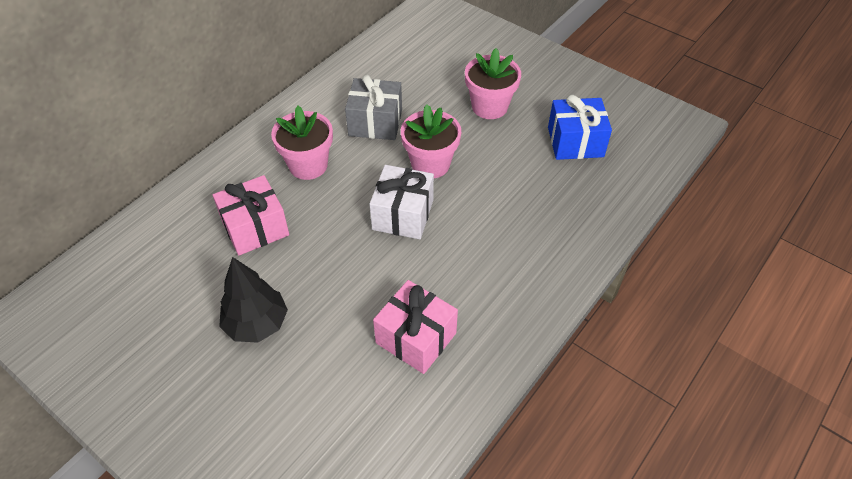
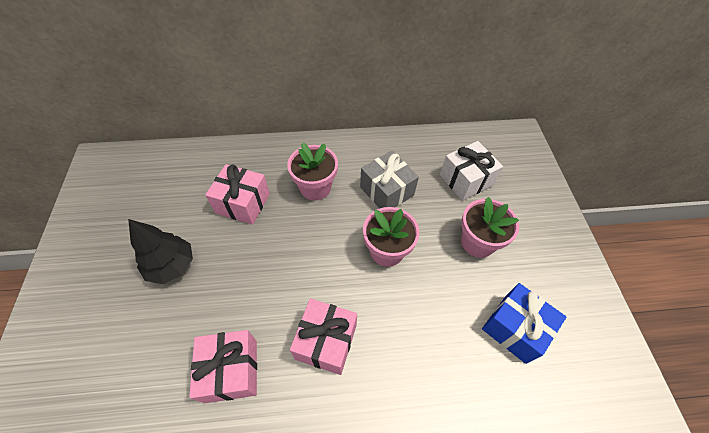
camera: 45 degrees right, 5 degrees up
white gift [369,165,434,239] -> white gift moved to [440,141,503,201]
none -> pink gift [290,299,357,375]

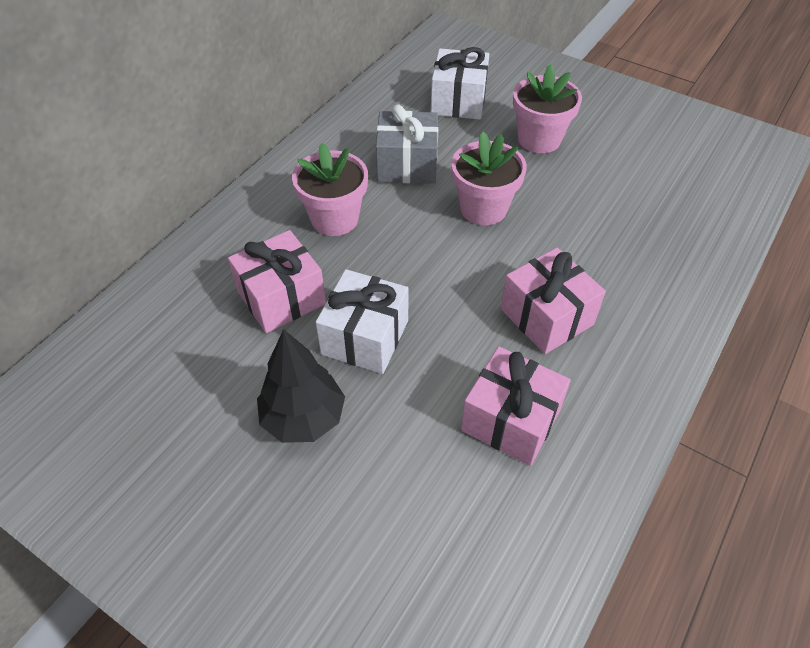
camera: 50 degrees left, 5 degrees down
blue gift [482,283,566,364] -> none
none -> white gift [316,269,408,374]

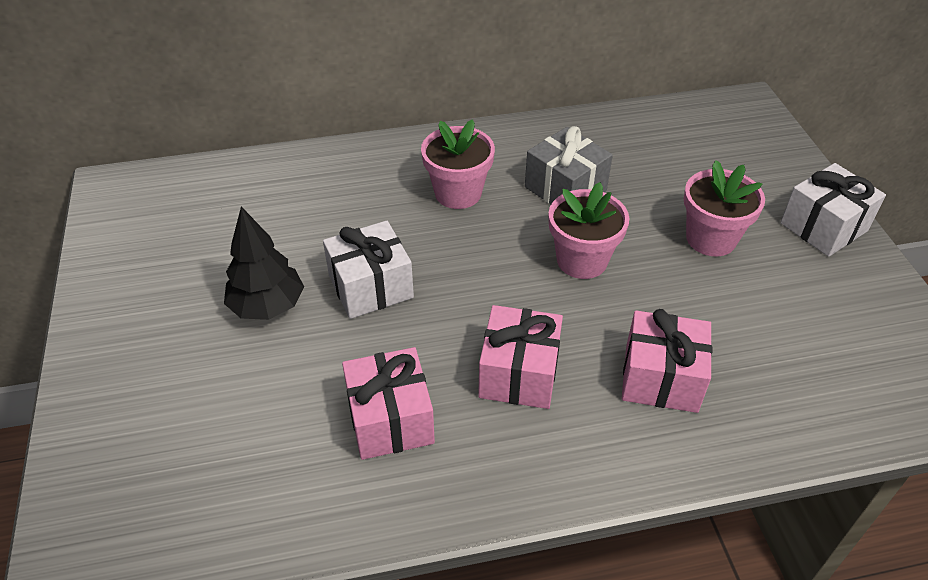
camera: 45 degrees right, 5 degrees down
pink gift [228,230,326,333] -> pink gift moved to [622,309,712,413]
white gift [431,47,489,120] -> white gift moved to [780,163,886,257]

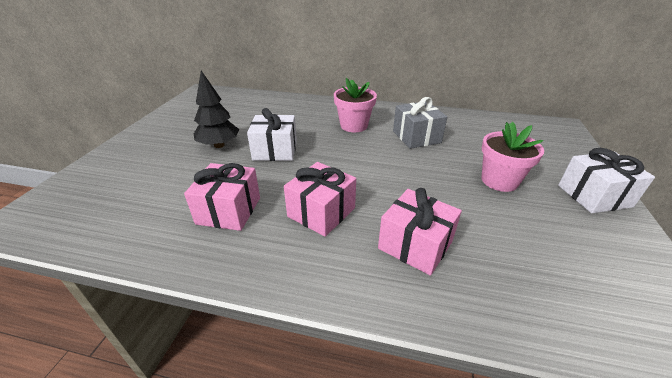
camera: 25 degrees right, 10 degrees down
pink flower pot [549,182,630,279] -> none

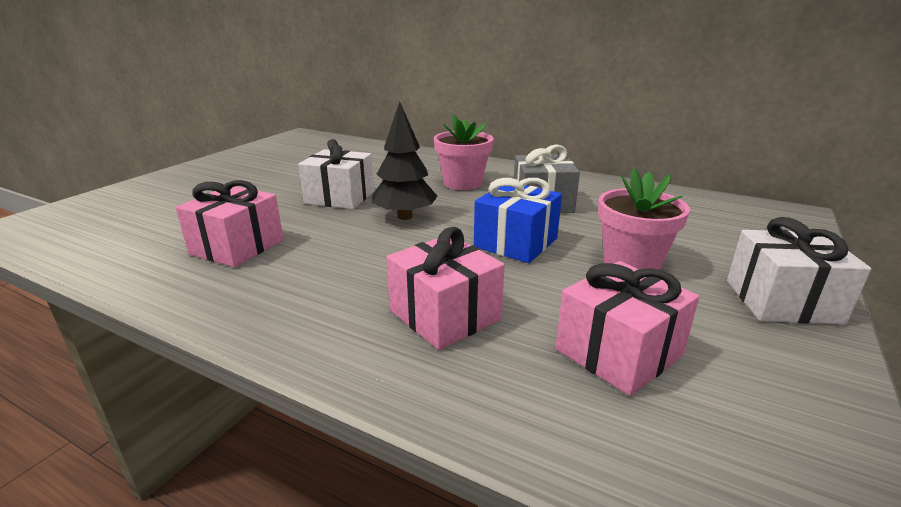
camera: 15 degrees right, 10 degrees down
black tree [194,71,239,148] -> black tree moved to [372,101,437,220]
pink gift [284,162,356,237] -> pink gift moved to [556,261,699,396]
none -> blue gift [474,178,562,263]

